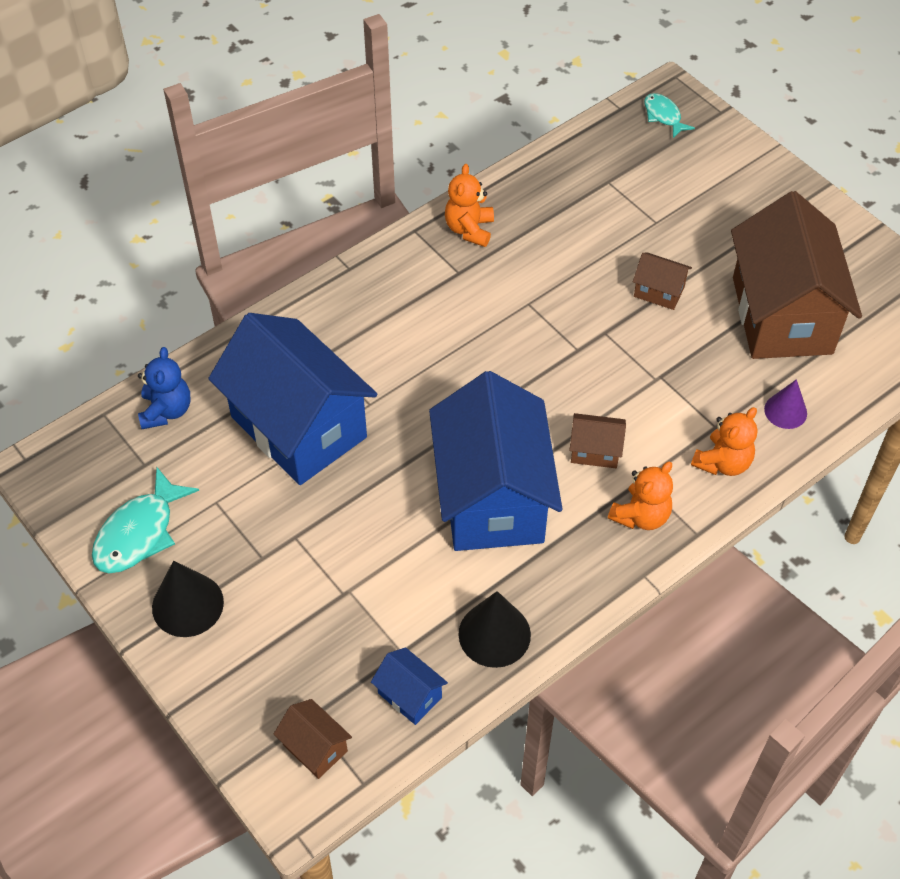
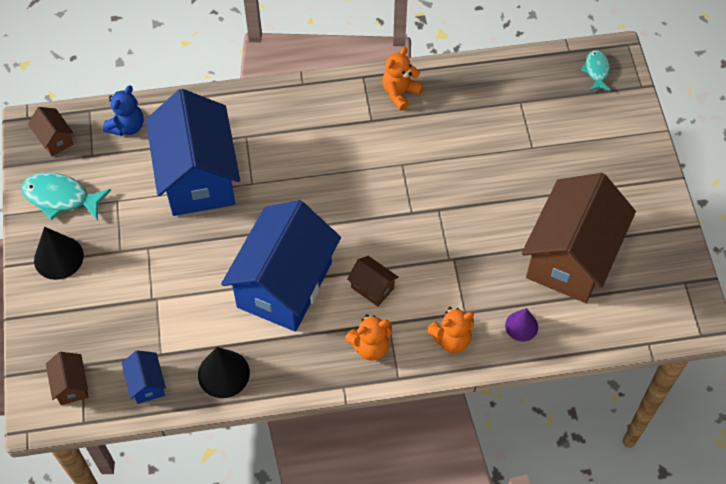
camera: 30 degrees right, 5 degrees up
turquoise fish [92,467,199,573] -> turquoise fish turned 45 degrees clockwise [21,172,111,221]
brown house [633,253,692,310] -> brown house moved to [28,107,73,156]

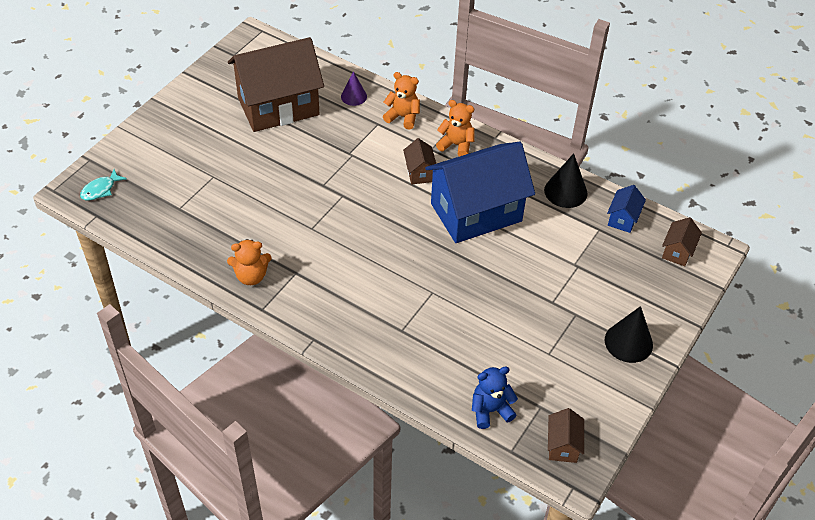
camera: 140 degrees left, 10 degrees down
turquoise fish [21,172,111,221] -> none
blue house [146,89,240,216] -> none

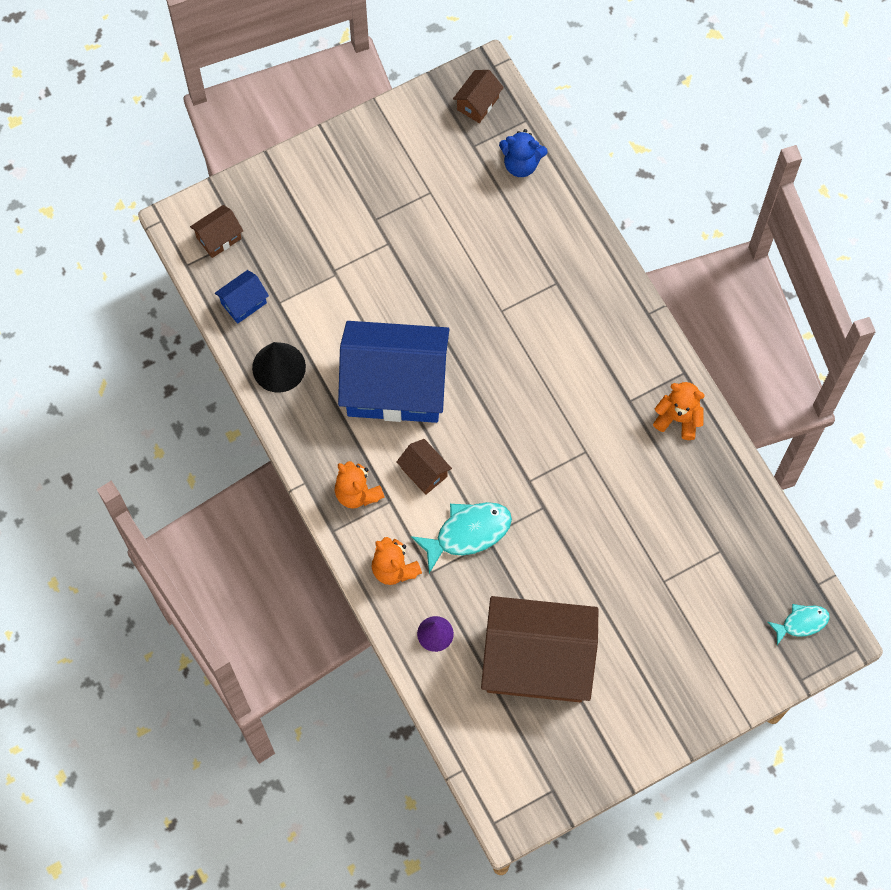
camera: 150 degrees left, 20 degrees up
brown house [403,138,436,184] -> brown house turned 60 degrees counterclockwise [397,439,452,495]
black cone [605,306,653,363] -> none
none -> turquoise fish [411,502,512,573]

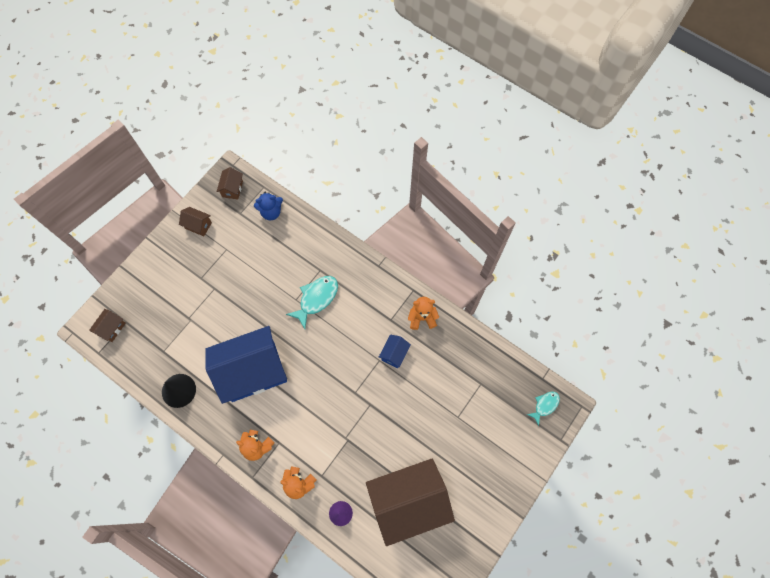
camera: 25 degrees left, 0 degrees up
blue house [215,270,269,324] -> blue house moved to [379,334,411,368]
brown house [397,439,452,495] -> brown house moved to [179,207,212,236]
turquoise fish [411,502,512,573] -> turquoise fish moved to [286,276,338,329]

